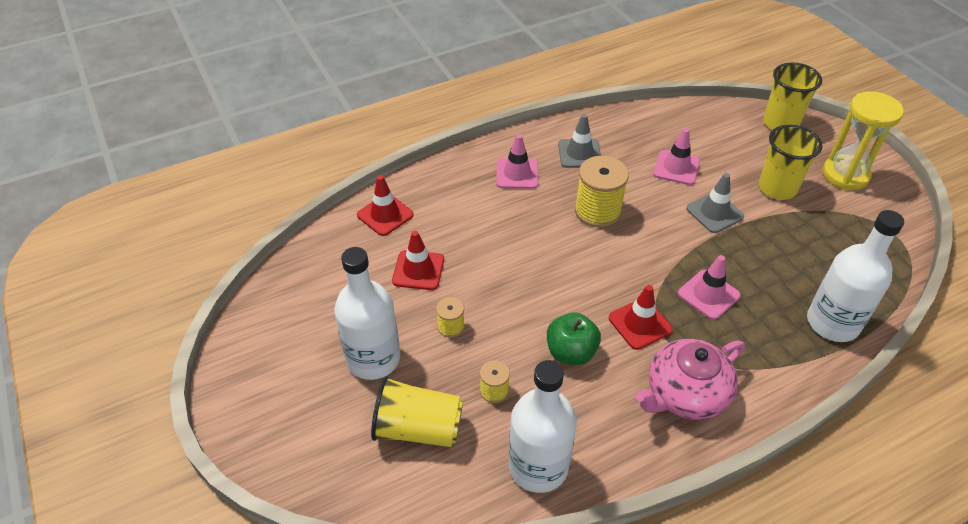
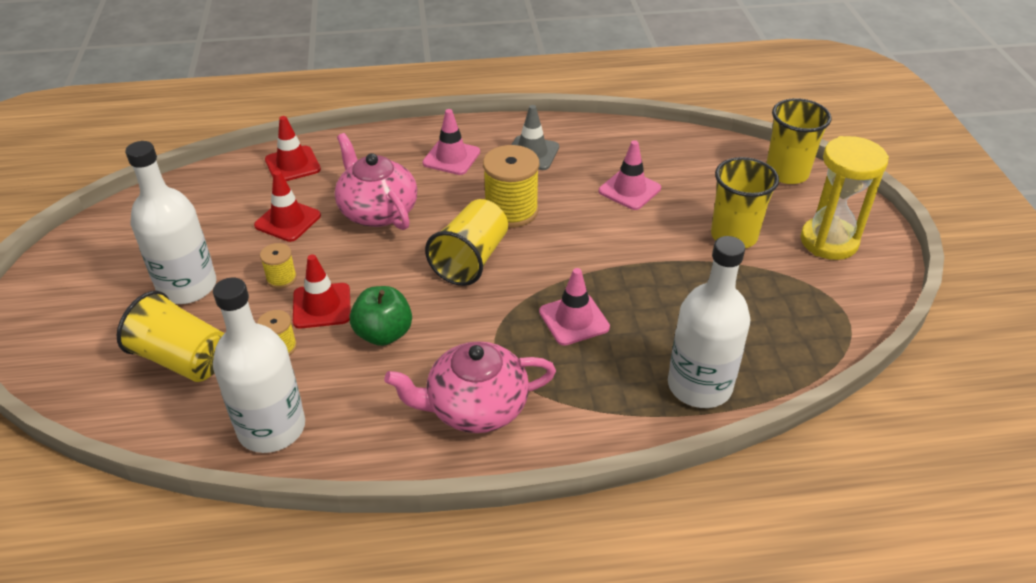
camera: 20 degrees right, 5 degrees down
red traffic cone [609,285,673,350] -> red traffic cone moved to [293,254,351,329]
grey traffic cone [686,173,744,233] -> none
none -> pink teapot [335,133,417,230]
none -> yellow cup [425,199,508,286]

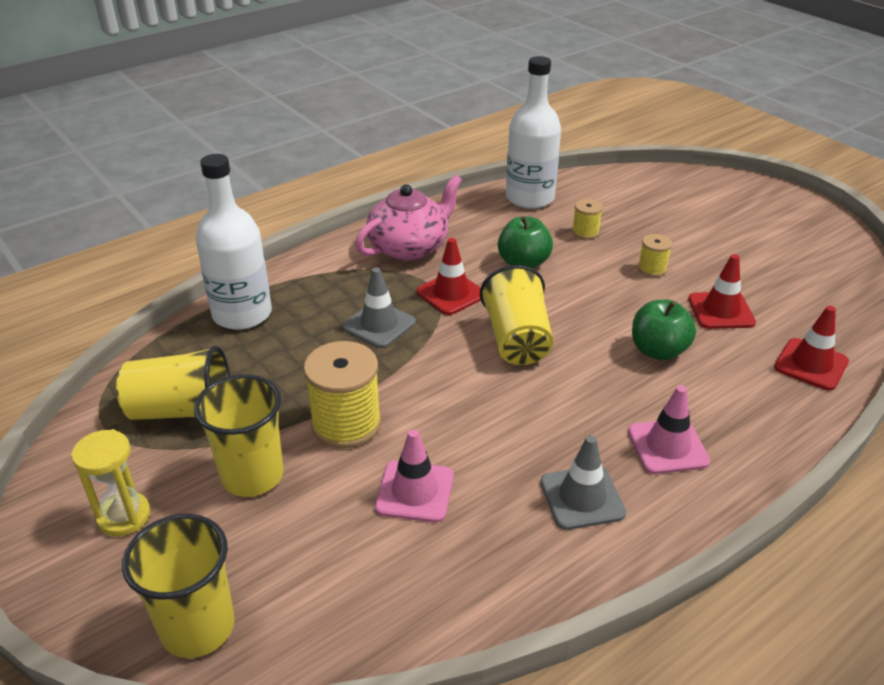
camera: 150 degrees right, 5 degrees down
yellow cup [117,291,225,382] -> yellow cup moved to [116,346,230,420]
white bottle [125,141,216,304] -> none
red traffic cone [293,254,351,329] -> red traffic cone moved to [417,238,481,315]
pink teapot [335,133,417,230] -> green apple [632,300,696,360]
yellow spool [483,145,539,228] -> yellow spool moved to [303,341,381,448]
pink traffic cone [539,268,610,346] -> grey traffic cone [342,267,416,348]
yellow hourglass [800,136,889,260] -> yellow hourglass [71,429,151,536], size x0.65

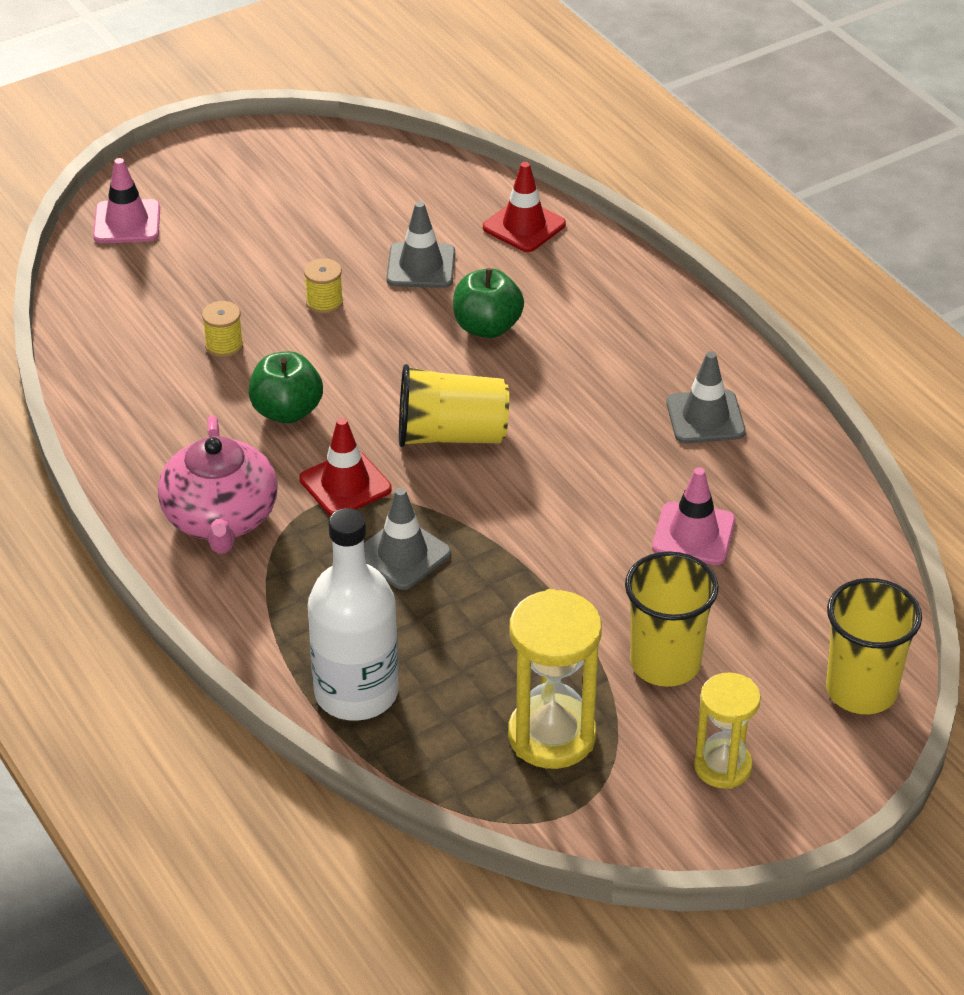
camera: 85 degrees left, 5 degrees up
yellow cup [116,346,230,420] -> yellow hourglass [508,589,602,769]
yellow spool [303,341,381,448] -> none
pink teapot [355,175,462,260] -> pink teapot turned 150 degrees counterclockwise [158,415,278,554]
white bottle [506,56,561,209] -> none
pink traffic cone [628,385,710,474] -> pink traffic cone moved to [93,158,160,243]
red traffic cone [688,254,756,329] -> grey traffic cone [386,201,455,288]

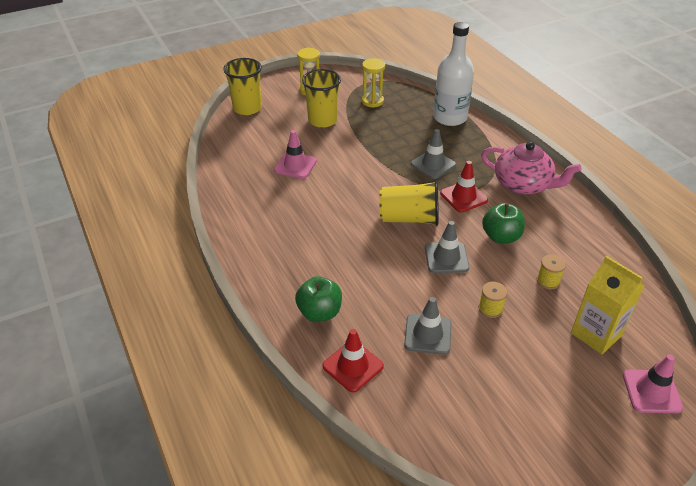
camera: 175 degrees left, 0 degrees up
pink teapot [158,415,278,554] -> pink teapot turned 120 degrees clockwise [481,142,582,195]
green apple [453,268,524,338] -> green apple moved to [295,276,342,322]
yellow hourglass [508,589,602,769] -> yellow hourglass [362,58,385,108], size x0.65
grey traffic cone [666,351,746,444] -> grey traffic cone moved to [425,221,469,273]
none -> yellow carton [571,256,644,354]

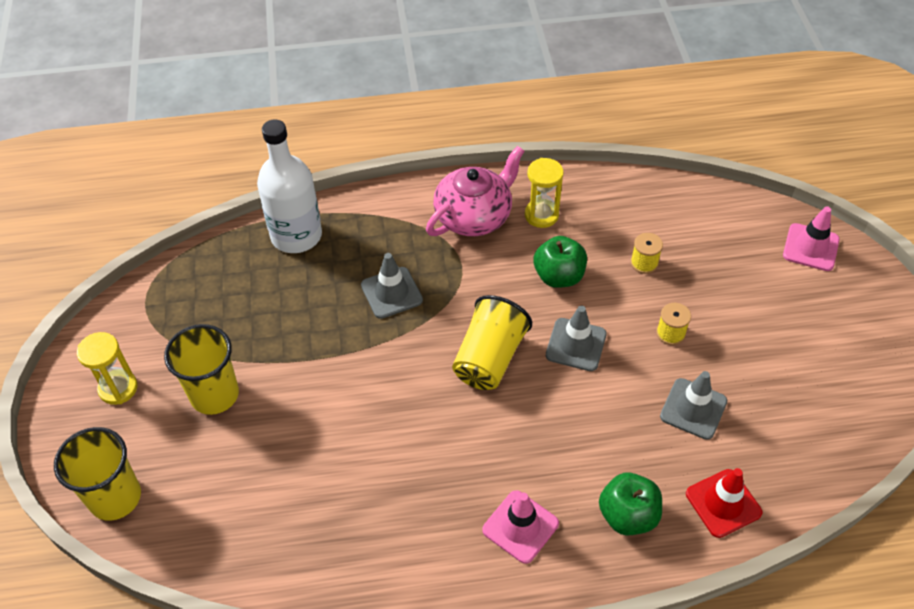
camera: 70 degrees left, 10 degrees up
pink traffic cone [274,130,317,179] -> pink traffic cone moved to [482,490,559,564]
yellow hourglass [362,58,385,108] -> yellow hourglass moved to [525,158,564,228]
red traffic cone [440,161,488,212] -> none
yellow carton [571,256,644,354] -> none

